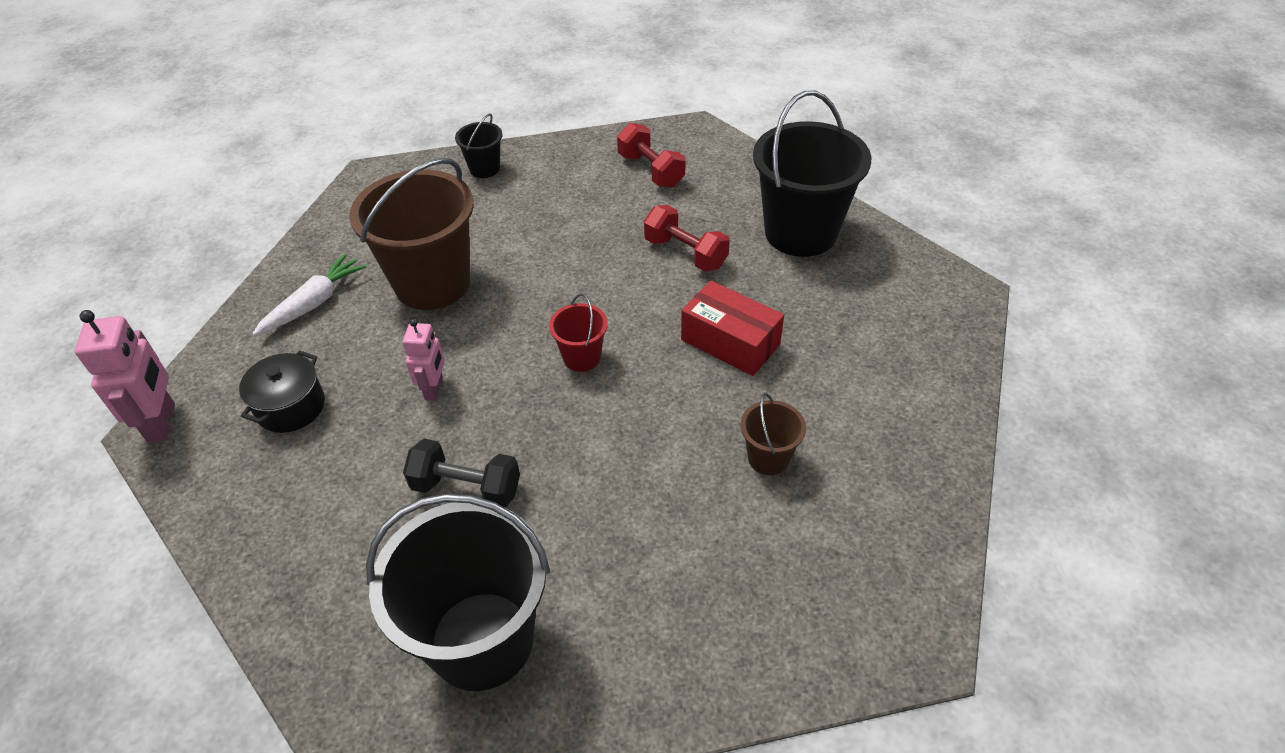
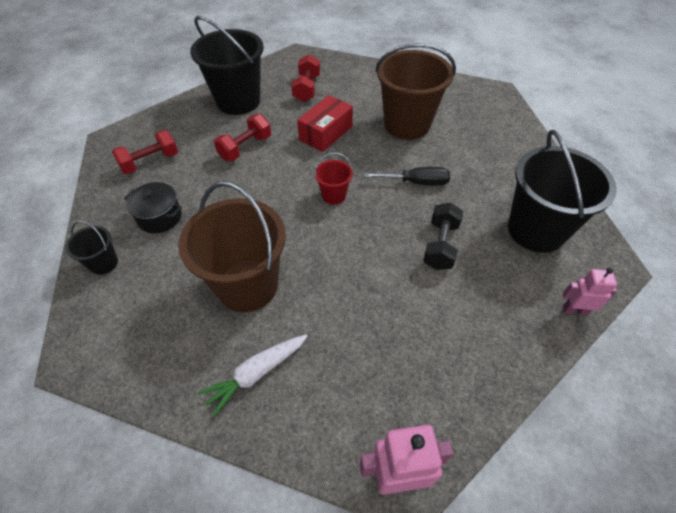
camera: 90 degrees left, 5 degrees up
black pot [239,350,325,433] -> black pot moved to [124,182,182,233]
white carrot [252,254,367,336] -> white carrot turned 75 degrees counterclockwise [198,334,308,417]
pink robot [403,319,445,401] -> pink robot moved to [563,268,617,316]
brown bucket [740,393,806,475] -> brown bucket [375,43,456,140], size x2.17
none -> red dumbbell [291,55,320,102]
none -> black screwdriver [364,167,450,185]

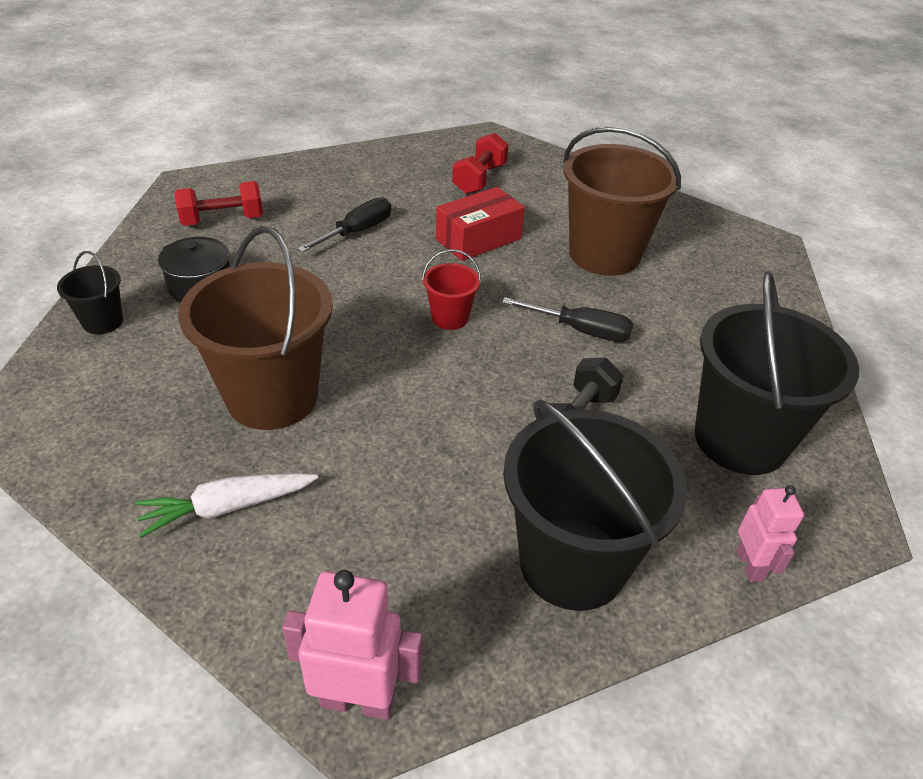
camera: 15 degrees right, 10 degrees down
black bucket [190,16,264,115] -> black bucket moved to [503,399,688,611]
red dumbbell [214,114,271,161] -> black screwdriver [297,197,391,253]
pink robot [563,268,617,316] -> pink robot turned 60 degrees clockwise [737,485,804,582]

